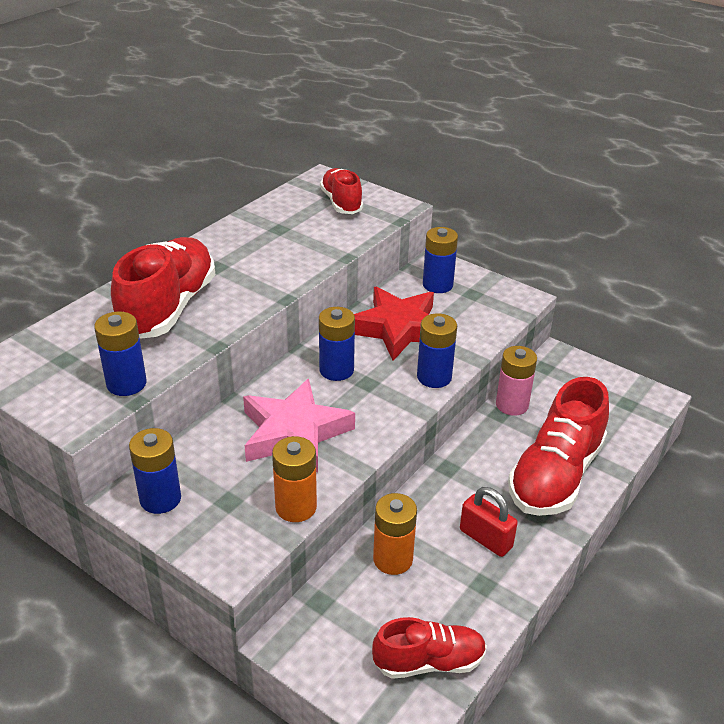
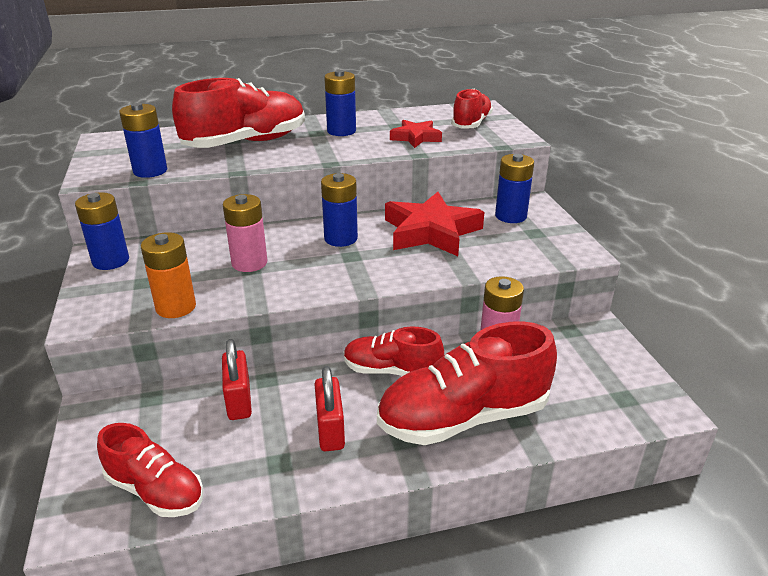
camera: 40 degrees right, 5 degrees down
pink star [243,379,355,473] -> pink battery [223,194,267,272]
orange battery [373,493,417,575] -> red padlock [222,339,252,420]
blue battery [417,313,457,388] -> blue battery moved to [324,70,356,136]
none -> red shoe [344,326,444,376]
none -> red star [390,120,442,148]

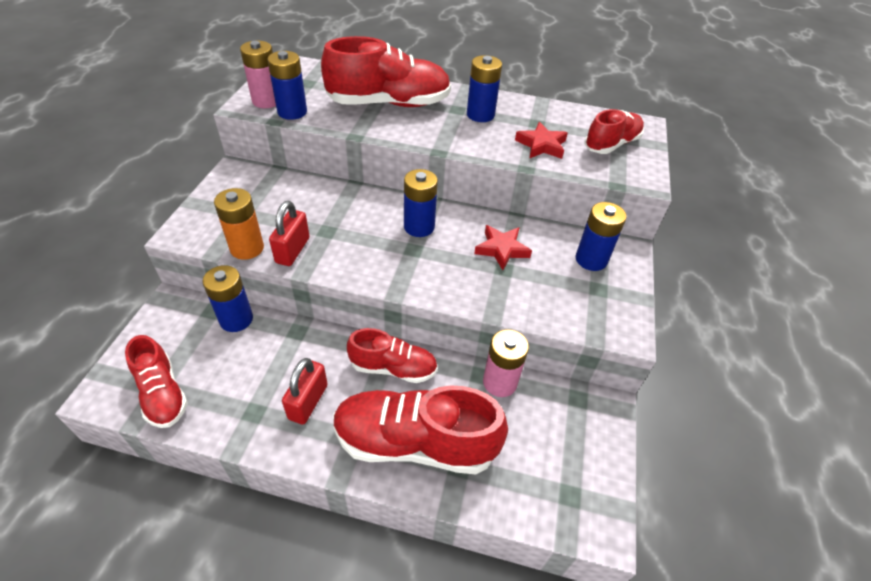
camera: 25 degrees right, 15 degrees up
blue battery [75,192,129,270] -> blue battery moved to [203,265,253,332]
red padlock [222,339,252,420] -> red padlock moved to [269,201,310,266]
pink battery [223,194,267,272] -> pink battery moved to [240,41,276,108]
red shoe [344,326,444,376] -> red shoe turned 150 degrees clockwise [347,328,438,383]
red star [385,192,484,256] -> red star [474,225,532,270], size x0.57

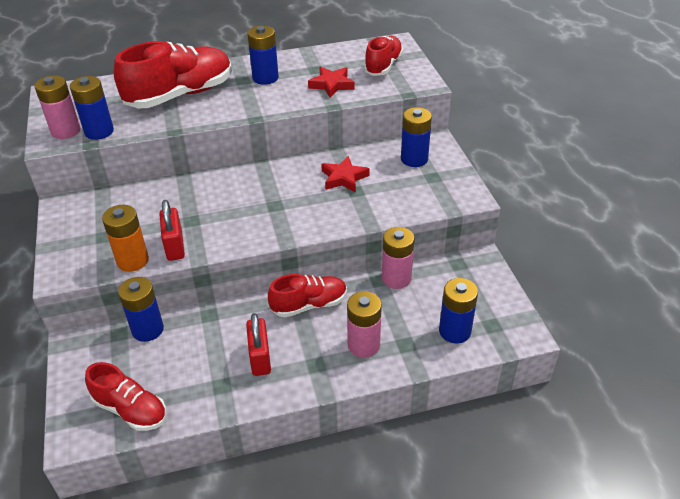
camera: 25 degrees left, 5 degrees down
red shoe [333,385,508,474] -> pink battery [347,291,382,358]
blue battery [404,169,438,237] -> blue battery moved to [439,278,478,344]

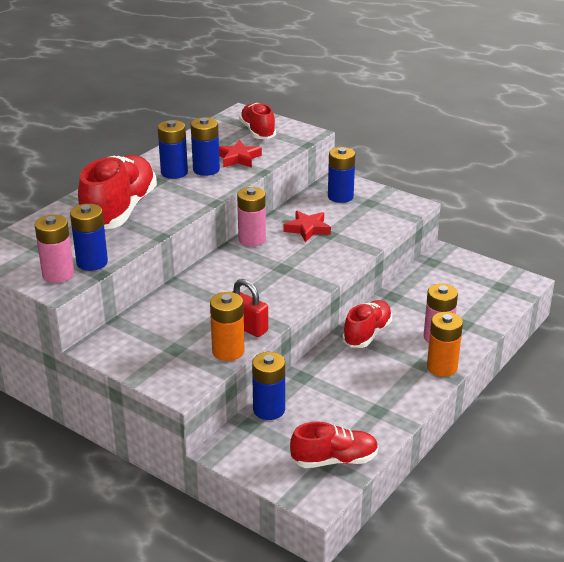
camera: 40 degrees left, 10 degrees down
red padlock [246,313,271,376] -> none
pink battery [382,227,415,289] -> pink battery moved to [237,187,266,246]
blue battery [439,278,478,344] -> blue battery moved to [191,117,220,176]
none -> orange battery [427,312,463,377]

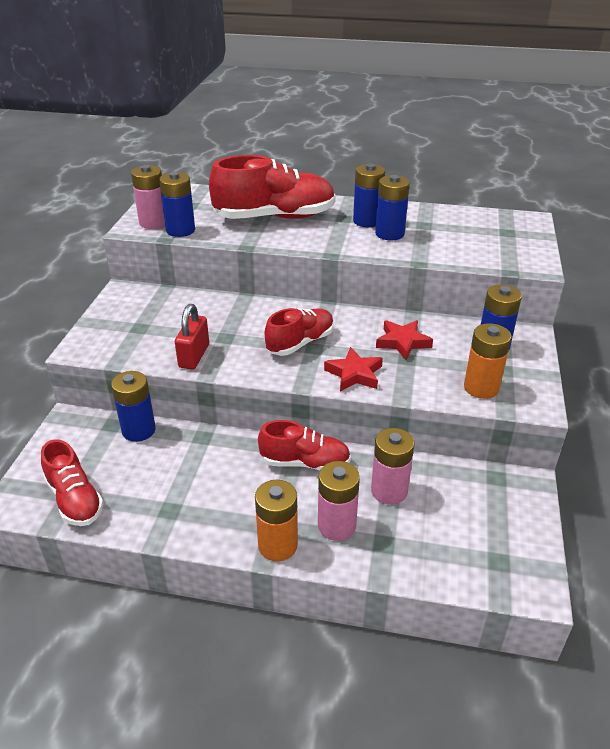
camera: 65 degrees right, 5 degrees up
orange battery [210,292,245,361] -> orange battery moved to [464,323,512,399]
red star [219,140,262,168] -> red star moved to [324,347,383,391]
pink battery [237,187,266,246] -> pink battery moved to [371,428,414,505]
red shoe [239,103,276,139] -> red shoe moved to [265,308,334,356]

